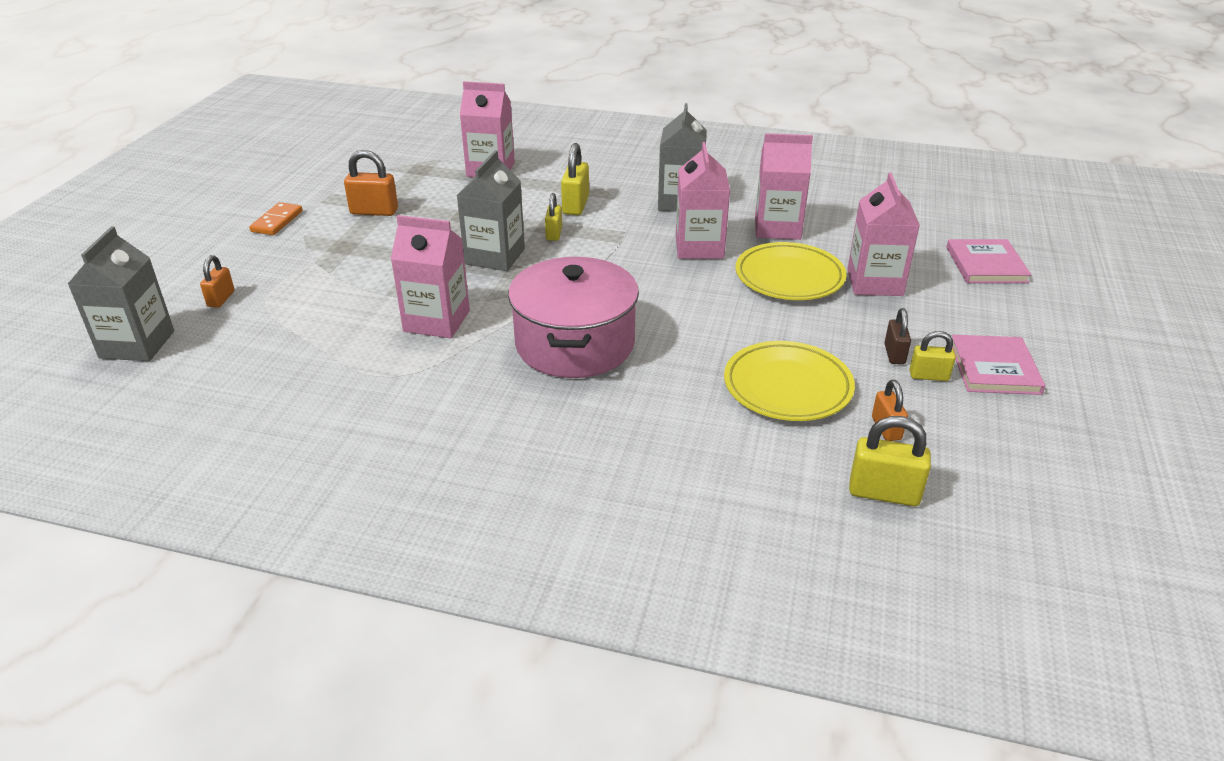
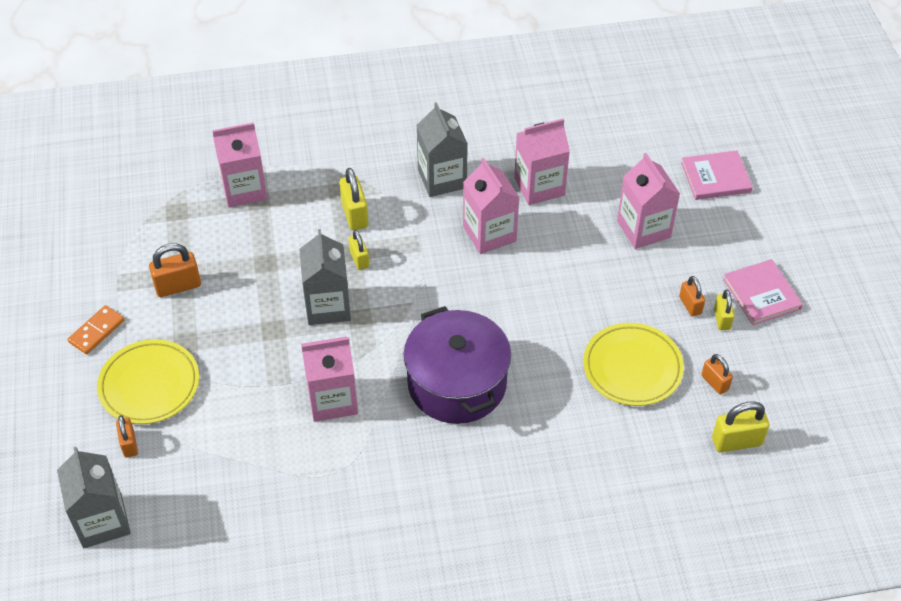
camera: 25 degrees left, 15 degrees up
orange domino [249,202,303,235] -> orange domino turned 45 degrees clockwise [68,305,124,354]
pink pot [508,257,639,378] -> purple pot [404,306,511,424]
yellow plate [735,242,847,300] -> yellow plate moved to [97,339,199,424]
brown padlock [884,308,911,364] -> orange padlock [679,276,705,317]
yellow padlock [910,331,956,381] -> yellow padlock turned 75 degrees counterclockwise [714,290,735,330]
pink book [946,239,1032,283] -> pink book turned 75 degrees counterclockwise [681,150,753,200]

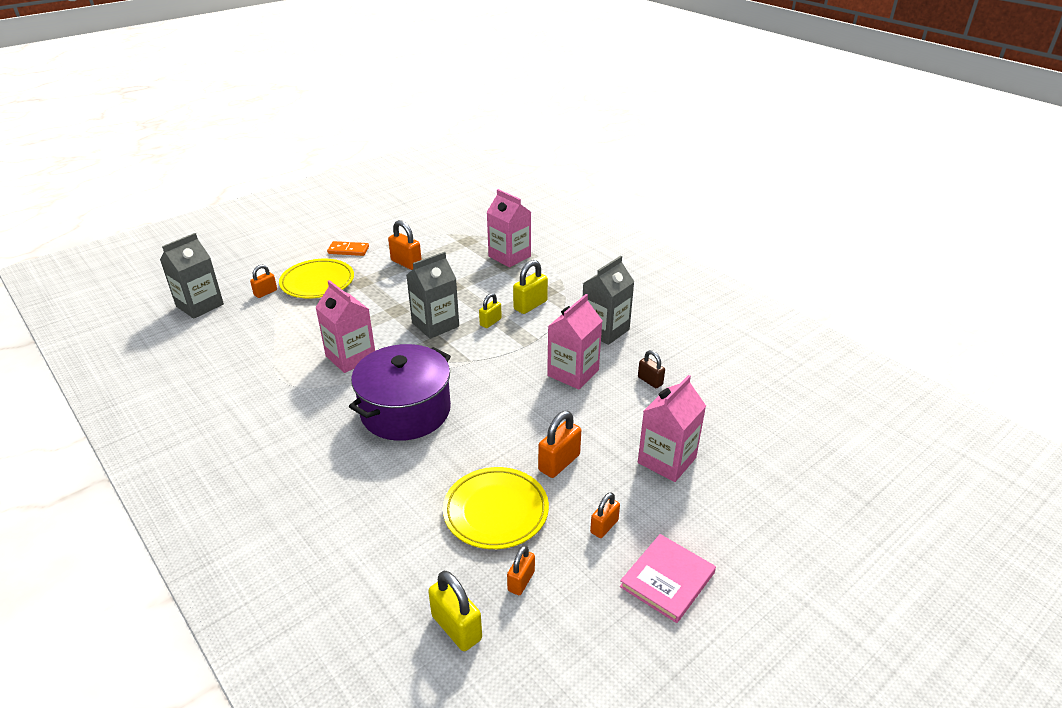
camera: 60 degrees right, 15 degrees down
pink carton [514,119,570,205] -> brown padlock [638,350,665,388]
pink book [681,150,753,200] -> none
yellow padlock [714,290,735,330] -> none
none -> orange padlock [538,411,581,478]

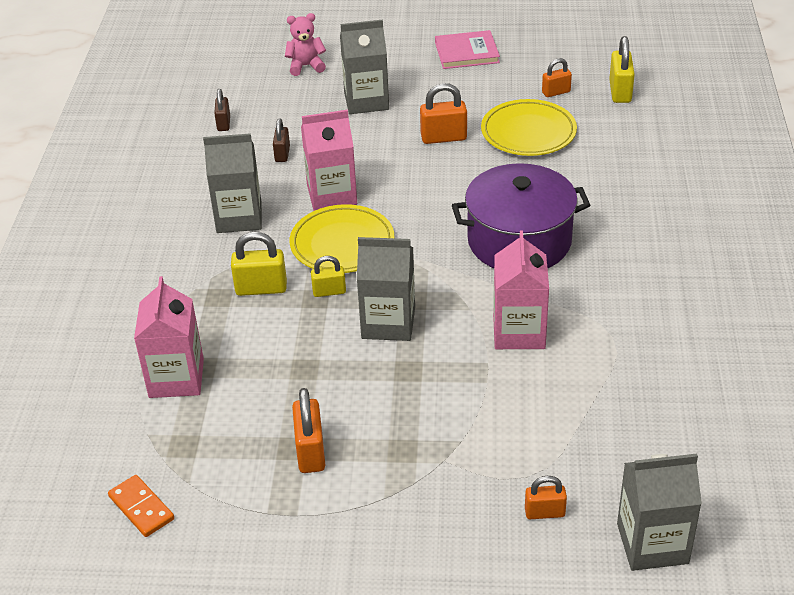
camera: 135 degrees left, 5 degrees up
yellow plate [279,259,354,298] -> yellow plate moved to [290,204,395,273]
orange domino [327,241,369,256] -> orange domino moved to [108,475,174,537]
orange padlock [590,492,620,538] -> none
pink carton [638,375,706,482] -> grey carton [340,19,389,114]
none -> brown padlock [214,89,230,131]
none -> pink teddy bear [285,13,326,76]

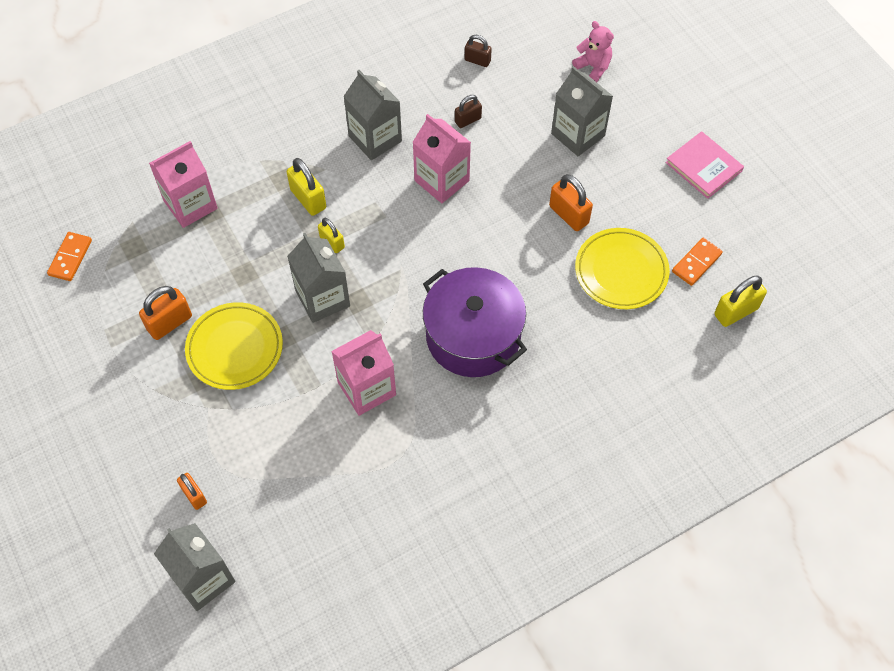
camera: 55 degrees right, 20 degrees up
brown padlock [214,89,230,131] -> brown padlock turned 60 degrees clockwise [465,35,492,67]
yellow plate [290,204,395,273] -> yellow plate moved to [185,302,283,390]
orange padlock [542,58,572,97] -> orange domino [672,238,723,286]

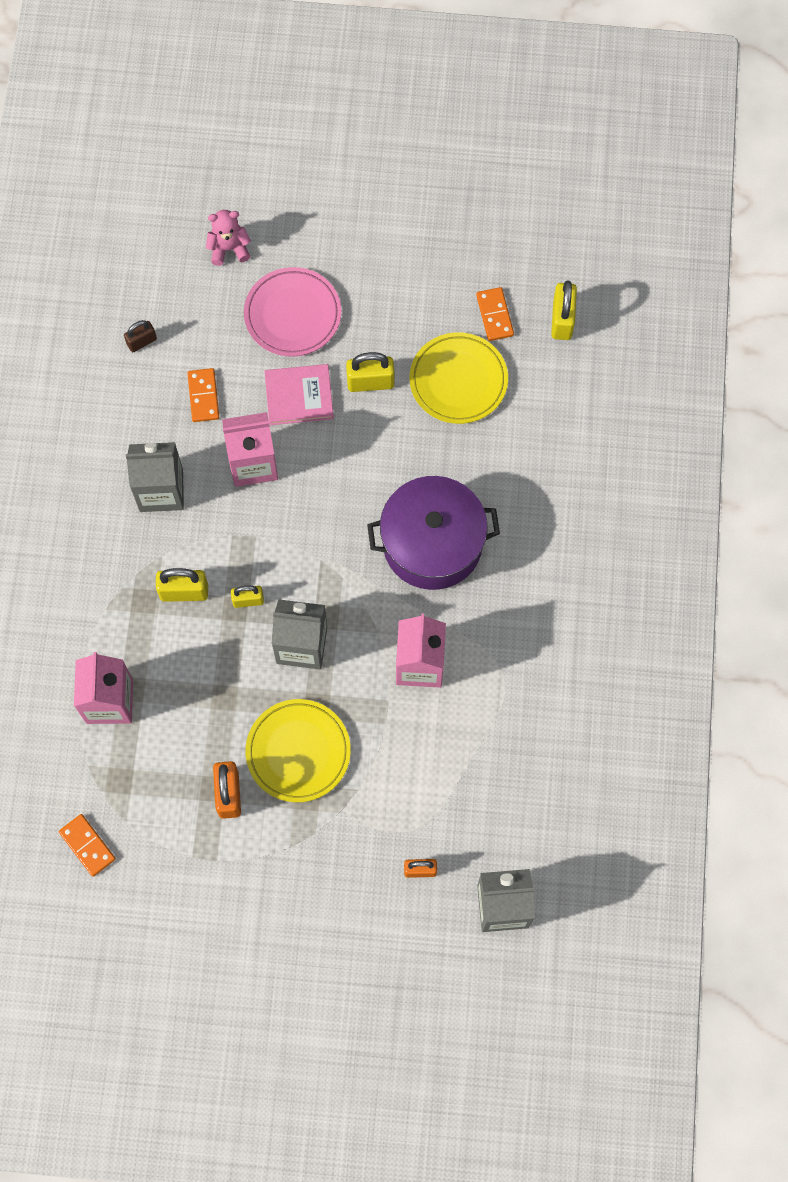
camera: 55 degrees left, 10 degrees up
brown padlock [455,95,482,128] -> orange domino [187,368,219,422]
orange padlock [549,174,593,231] -> yellow padlock [346,352,394,392]
grey carton [551,66,613,156] -> pink plate [244,267,341,357]
pink book [666,131,744,199] -> pink book moved to [264,364,334,425]

